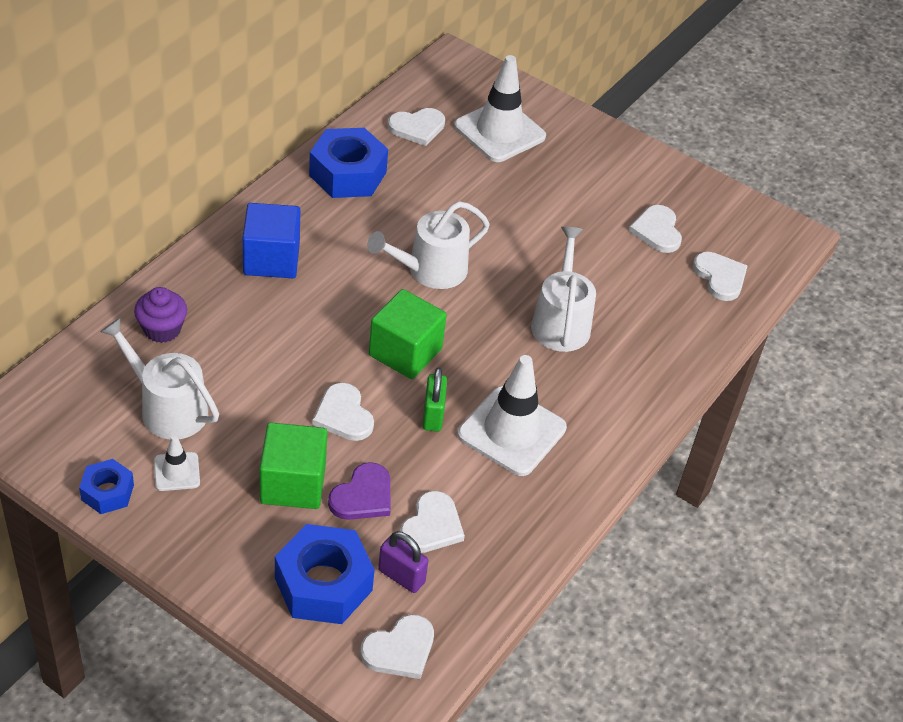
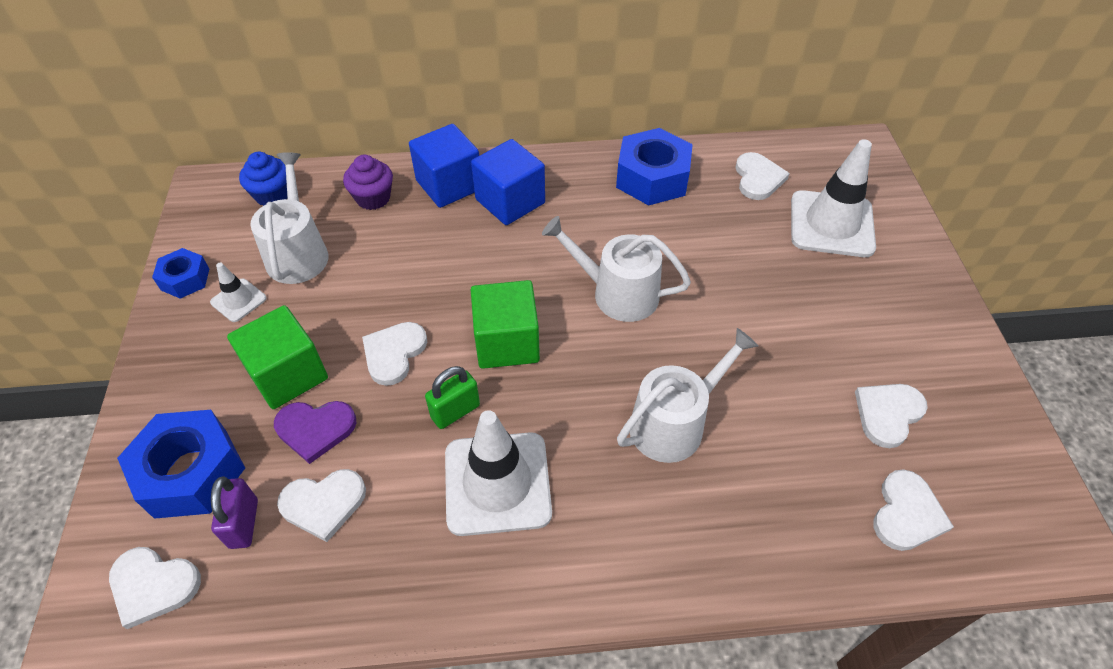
camera: 55 degrees right, 5 degrees up
white heart [388,108,445,146] -> white heart turned 120 degrees counterclockwise [736,152,790,200]
none -> blue cupcake [239,152,287,206]
none -> blue cube [409,124,479,208]

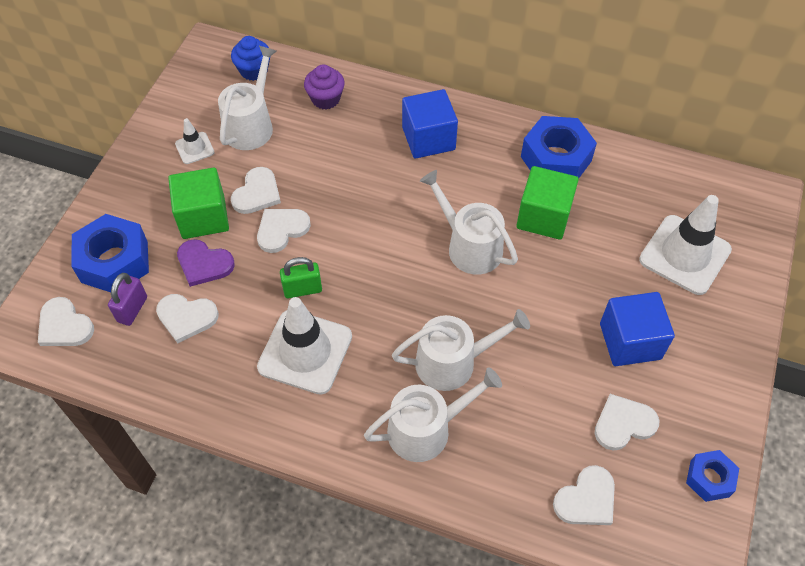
camera: 25 degrees right, 5 degrees up
blue nut [152,248,209,299] -> blue nut moved to [686,450,739,502]
blue cube [409,124,479,208] -> blue cube moved to [600,292,675,366]
green cube [471,280,540,369] -> green cube moved to [516,166,579,240]
white heart [736,152,790,200] -> white heart moved to [231,167,281,214]
none -> white watering can [364,368,502,462]

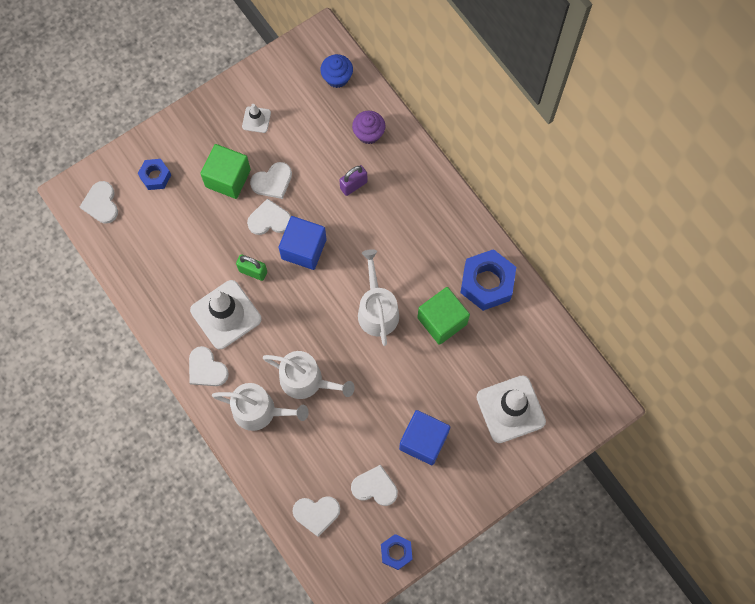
camera: 35 degrees right, 15 degrees up
blue nut [71,214,149,292] -> blue nut [138,159,171,190], size x0.56
purple padlock [108,273,147,326] -> purple padlock moved to [339,165,367,196]
white heart [156,294,219,343] -> white heart moved to [189,346,229,386]
purple heart [177,239,235,287] -> none
white watering can [218,46,277,150] -> none
blue cube [402,89,458,159] -> blue cube moved to [279,216,326,270]

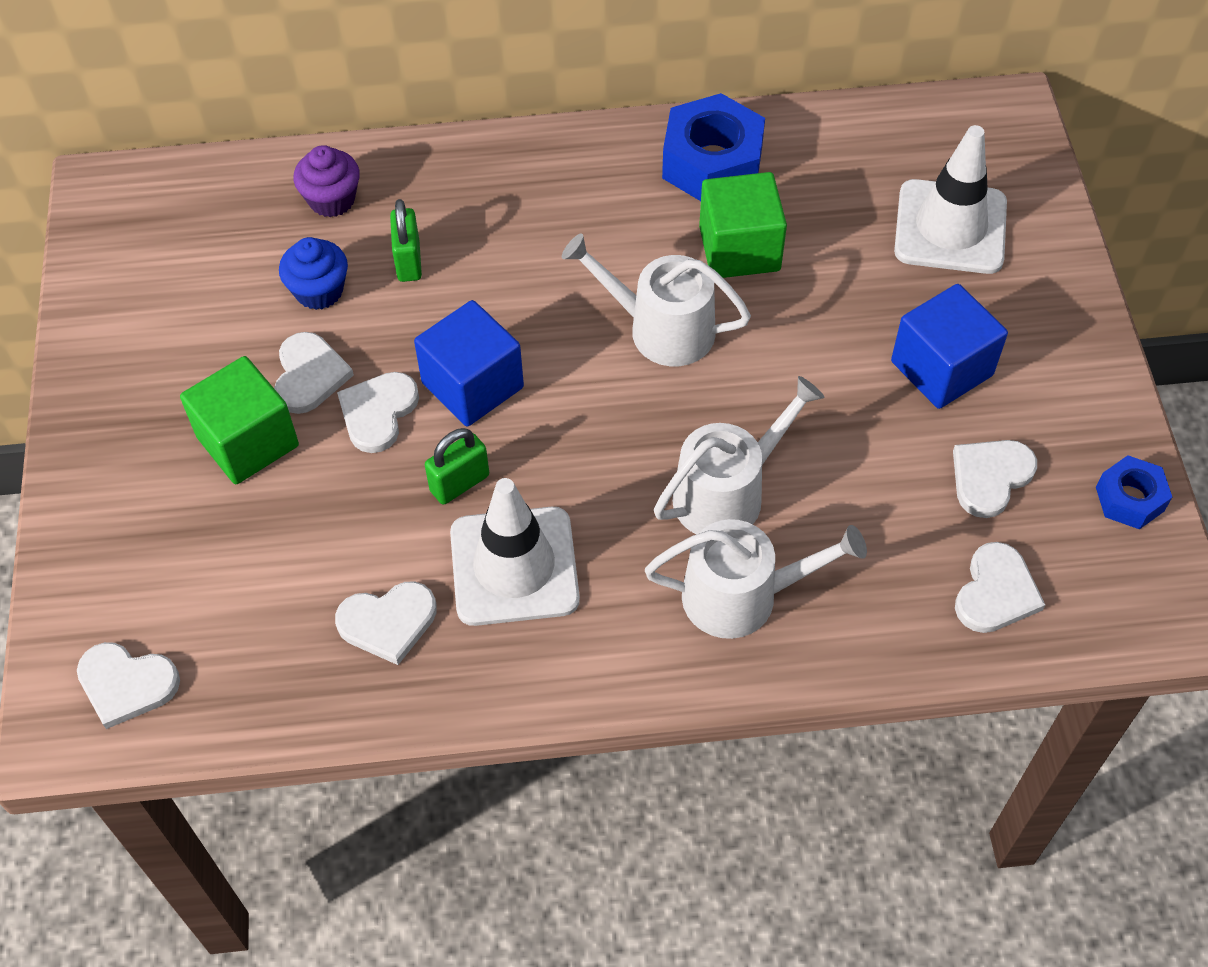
camera: 60 degrees left, 15 degrees down
blue nut [138,159,171,190] -> none
white heart [189,346,229,386] -> white heart moved to [335,581,437,665]
white watering can [212,383,309,431] -> white watering can turned 45 degrees clockwise [645,519,867,639]
white traffic cone [242,104,271,133] -> none
blue cupcake [320,54,353,88] -> blue cupcake moved to [279,237,348,310]
purple padlock [339,165,367,196] -> green padlock [390,199,422,282]

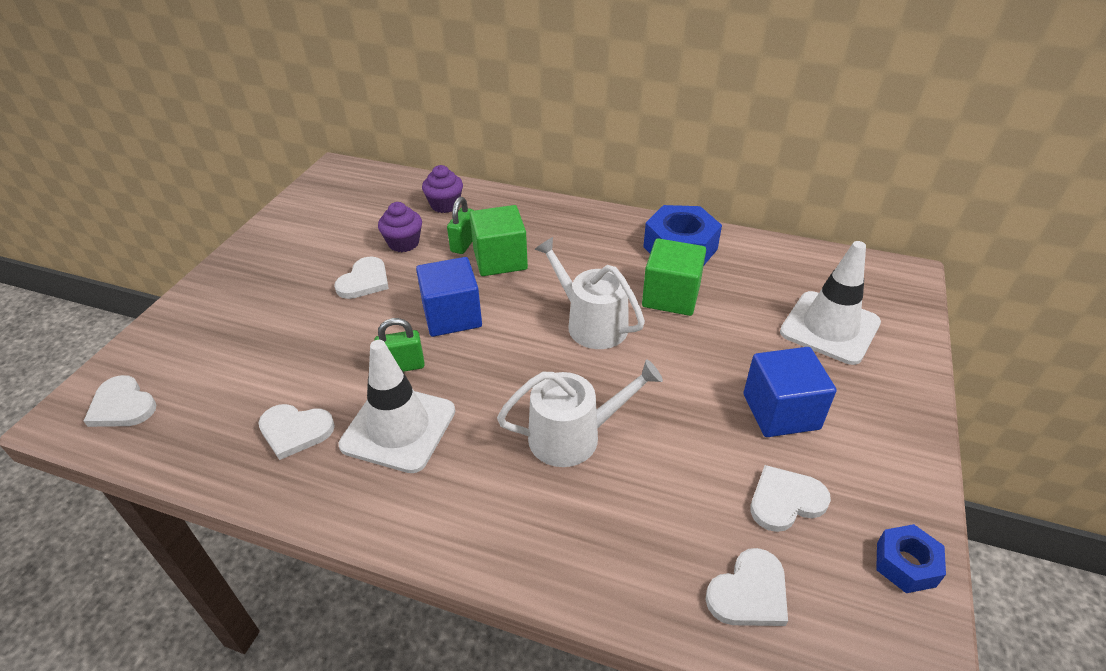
camera: 25 degrees right, 15 degrees down
green cube [180,356,299,484] -> green cube moved to [470,205,528,276]
blue cupcake [279,237,348,310] -> purple cupcake [378,202,422,252]
white heart [337,372,419,453] -> none
white watering can [645,519,867,639] -> none

